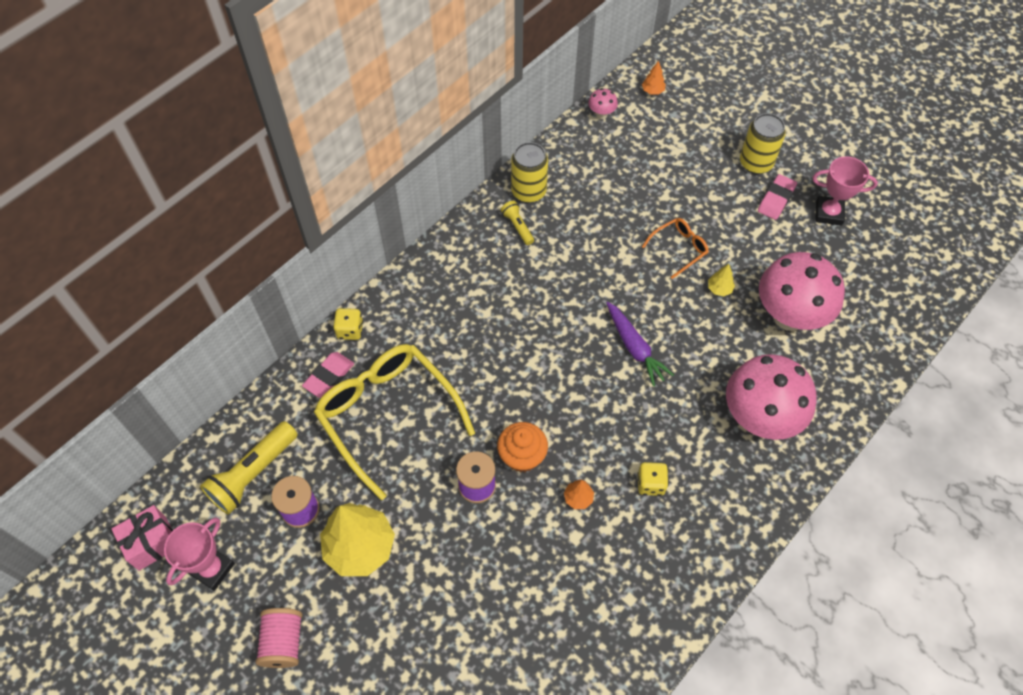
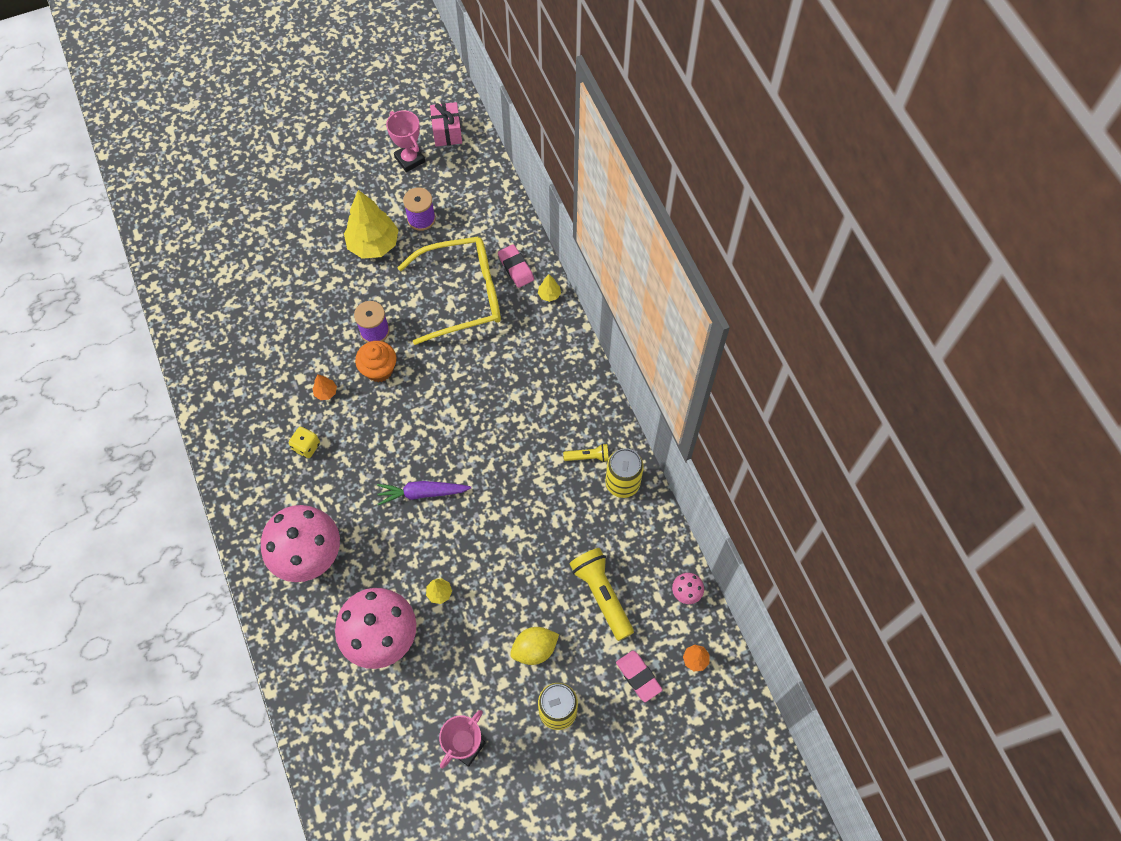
camera: 115 degrees right, 5 degrees up
yellow flashlight [200,421,298,514] -> yellow flashlight moved to [569,548,634,641]
pink spool [256,608,302,668] -> none
yellow dice [333,308,363,340] -> yellow tree [538,274,561,302]
orange glasses [642,218,709,279] -> none
pink eraser [758,174,797,220] -> pink eraser moved to [616,650,662,702]
none -> yellow lemon [510,627,559,665]

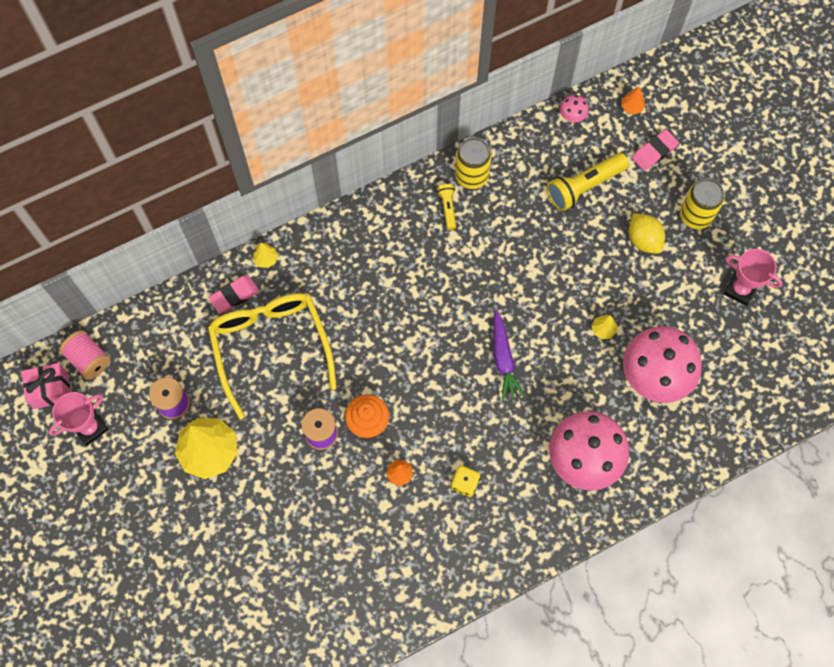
camera: 95 degrees left, 5 degrees up
none -> pink spool [59,330,110,380]

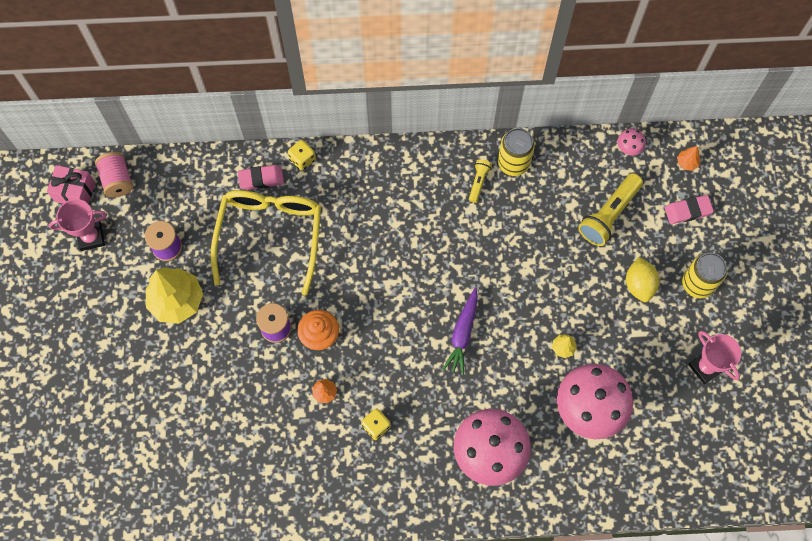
camera: 25 degrees right, 0 degrees up
yellow tree [253,243,278,268] -> yellow dice [288,140,316,171]
yellow flashlight [547,153,629,211] -> yellow flashlight turned 45 degrees counterclockwise [578,173,643,246]

